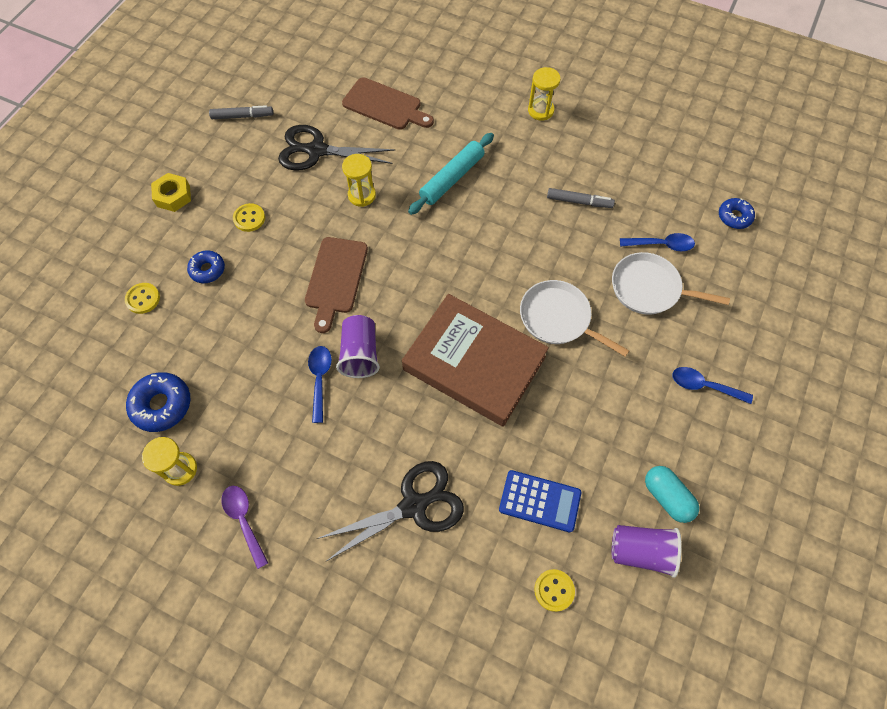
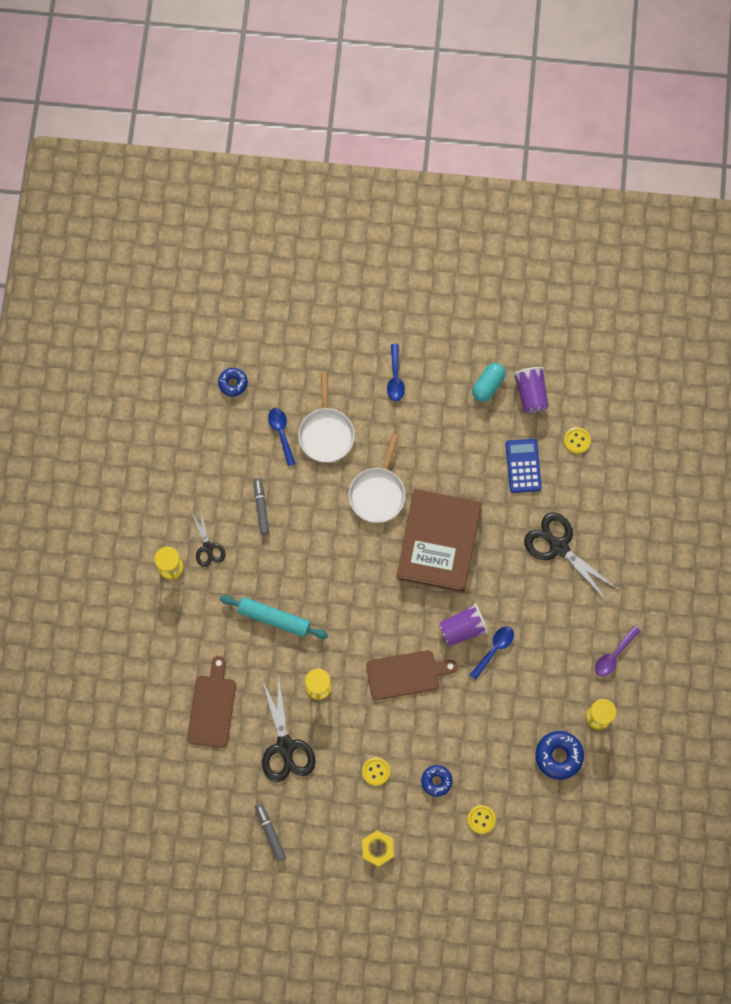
camera: 110 degrees left, 10 degrees up
blue spoon [308,346,332,423] -> blue spoon turned 150 degrees clockwise [470,626,514,680]
none -> black scissors [192,509,225,567]

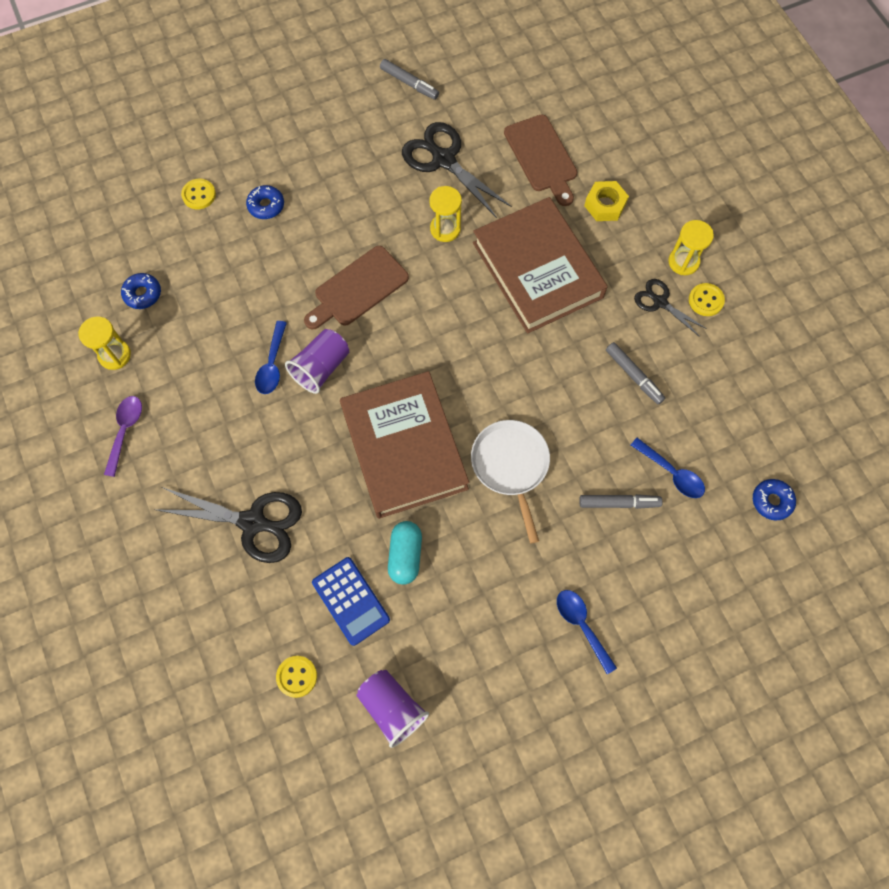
camera: 150 degrees right, 5 degrees down
turquoise rolling pin [220,595,328,639] -> brown book [473,197,608,334]
white pan [298,372,355,462] -> grey marker [579,494,662,509]
yellow button [362,757,390,786] -> yellow button moved to [689,283,725,316]
yellow nut [362,830,394,867] -> yellow nut moved to [584,181,629,221]
turquoise capsule [472,363,506,402] -> turquoise capsule moved to [388,521,422,585]
blue donut [535,731,584,780] -> blue donut [121,273,161,309], size x0.65

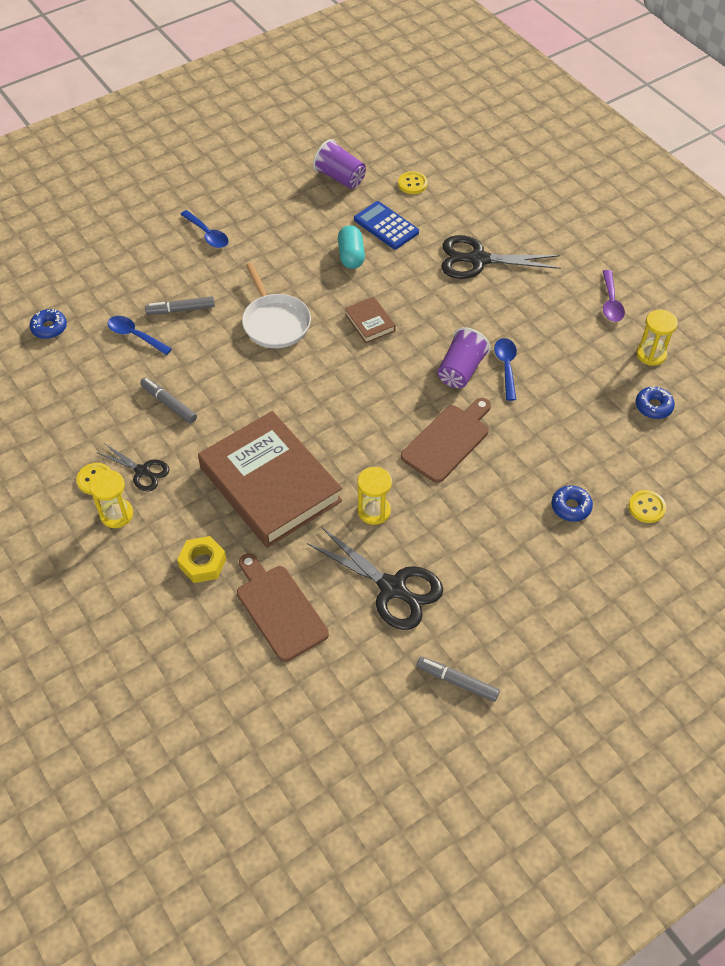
camera: 170 degrees right, 15 degrees down
brown book [340,371,469,519] -> brown book [345,297,396,343], size x0.41

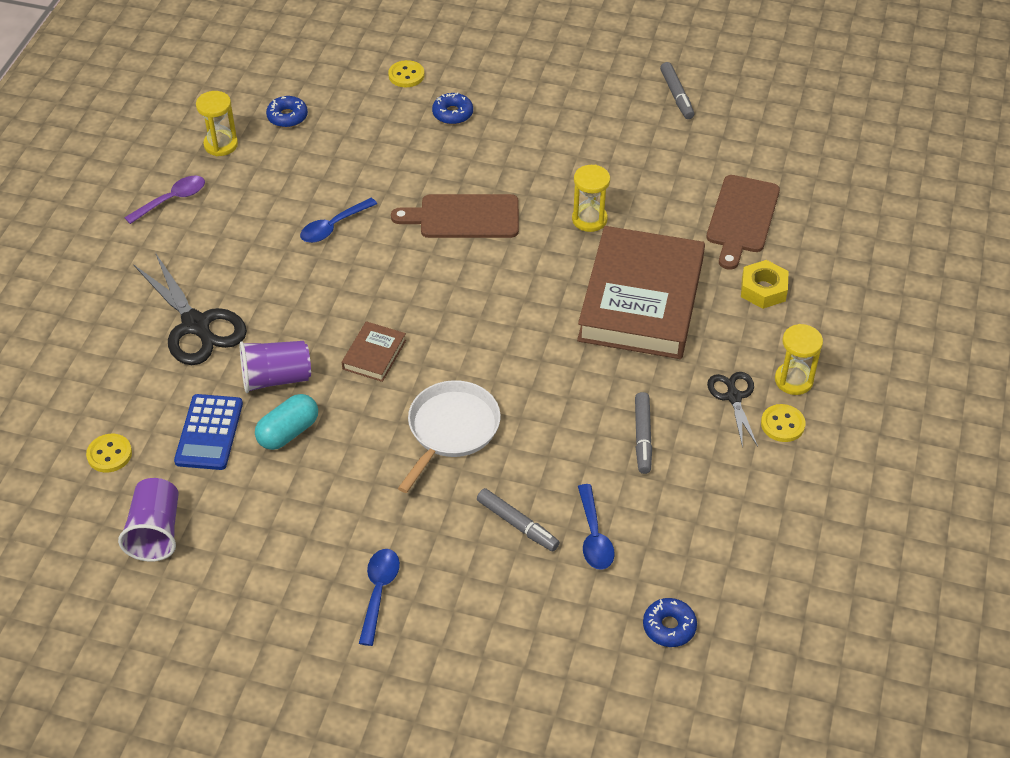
camera: 130 degrees left, 5 degrees down
black scissors [307,527,443,630] -> none
purple cup [437,327,491,388] -> purple cup moved to [240,341,311,393]

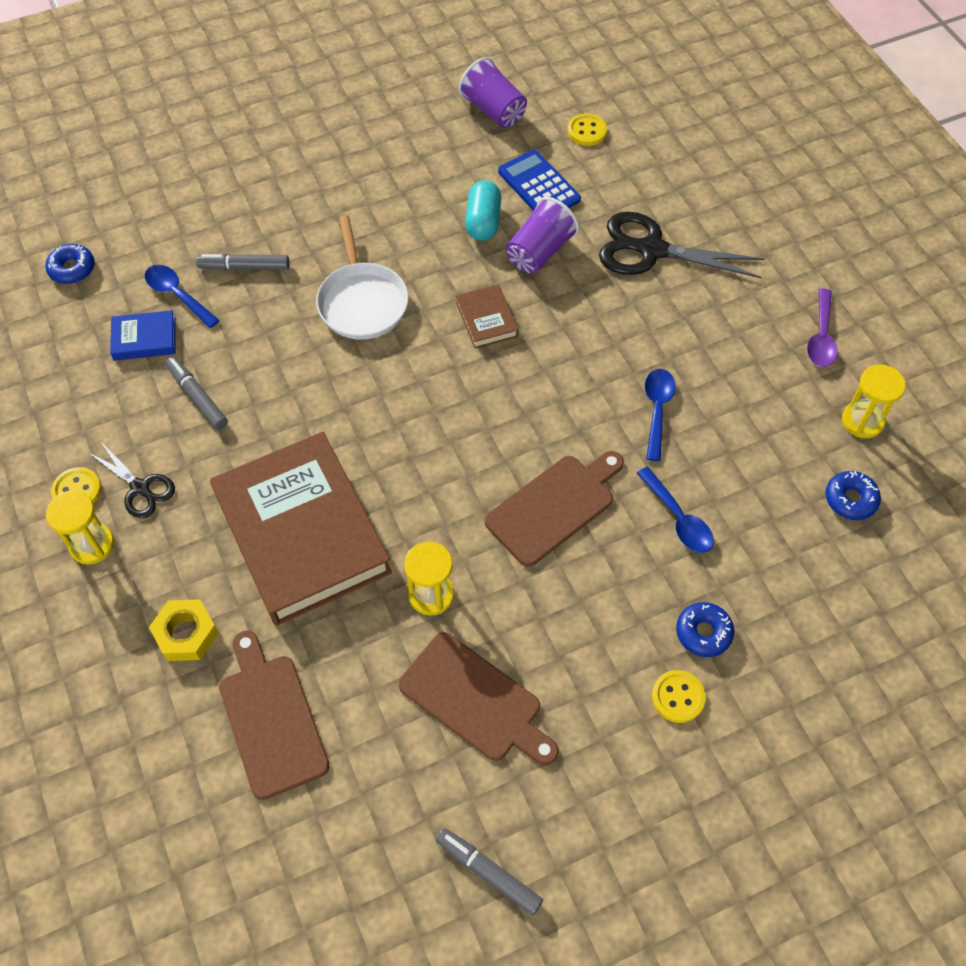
camera: 140 degrees right, 10 degrees up
blue spoon [359,549,400,646] -> blue spoon moved to [637,467,714,553]
yellow button [388,60,425,87] -> yellow button moved to [652,670,706,723]
none -> blue book [110,310,176,361]
none -> brown cutting board [398,632,559,765]

